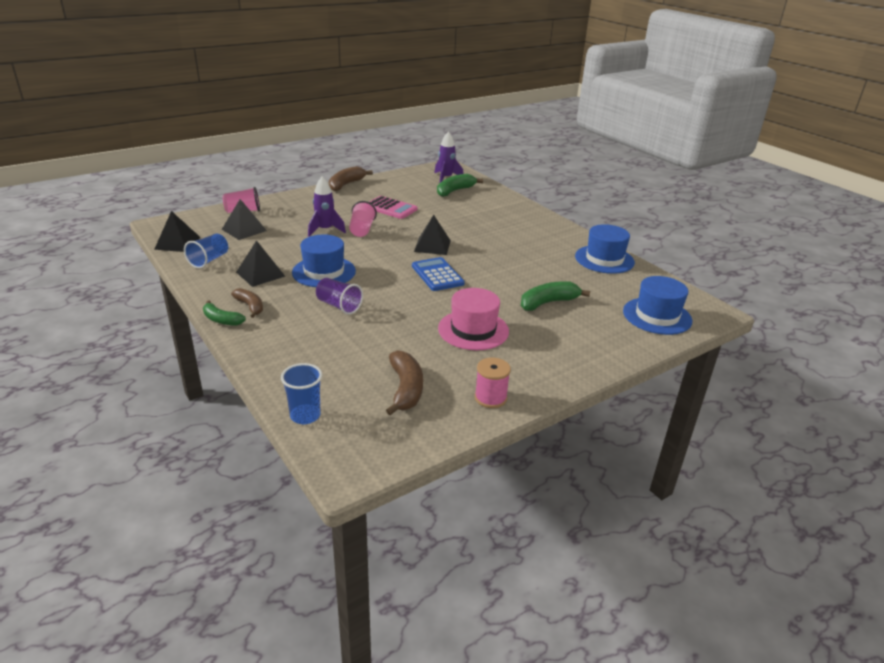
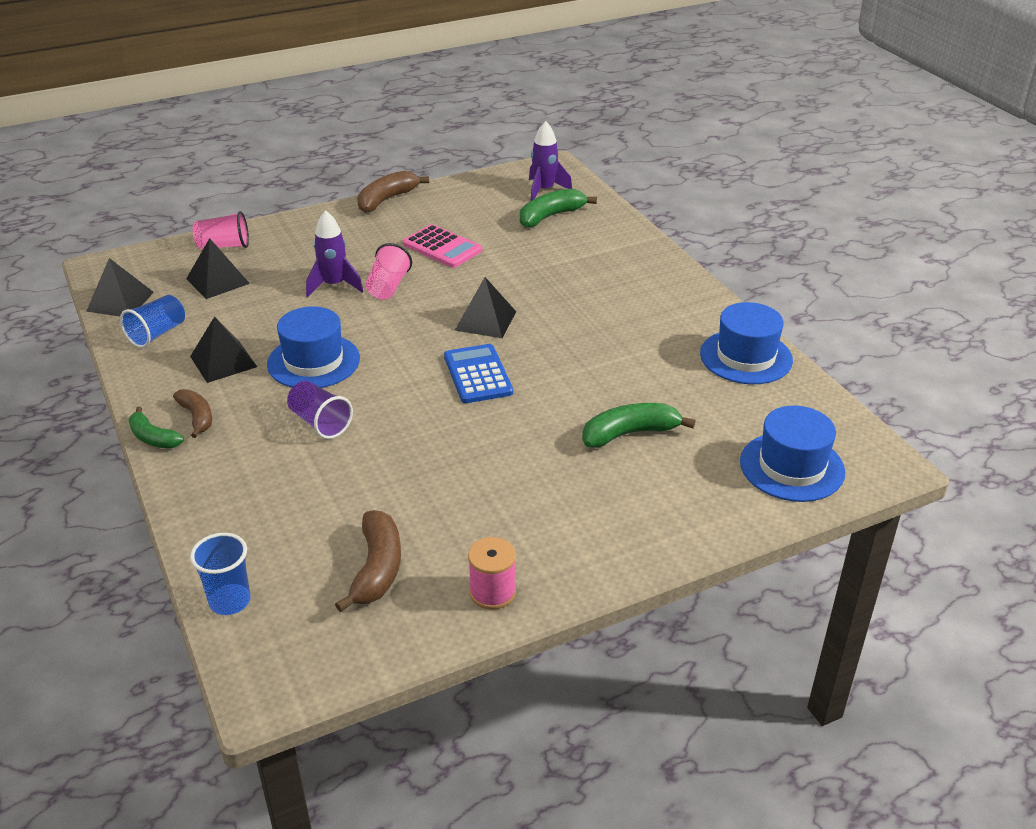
camera: 10 degrees right, 5 degrees up
pink hat [438,288,509,350] -> none

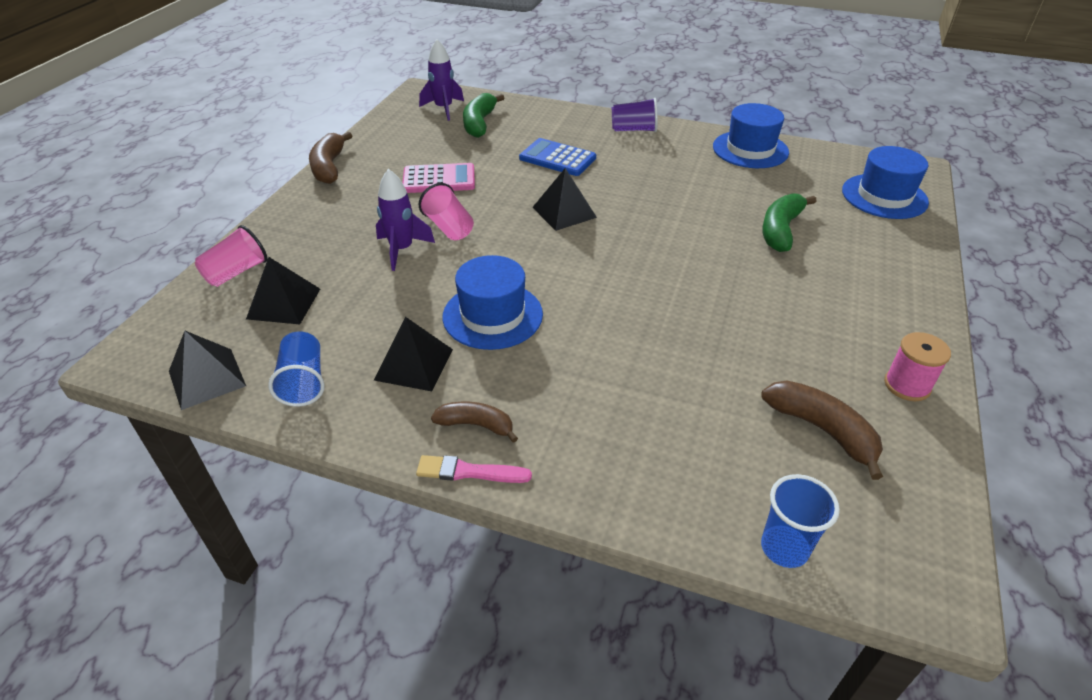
camera: 45 degrees left, 5 degrees up
green banana [128,407,184,449] -> pink brush [416,455,532,483]
purple cup [287,381,353,439] -> purple cup moved to [612,98,658,132]
blue calculator [444,344,513,403] -> blue calculator moved to [519,138,596,176]

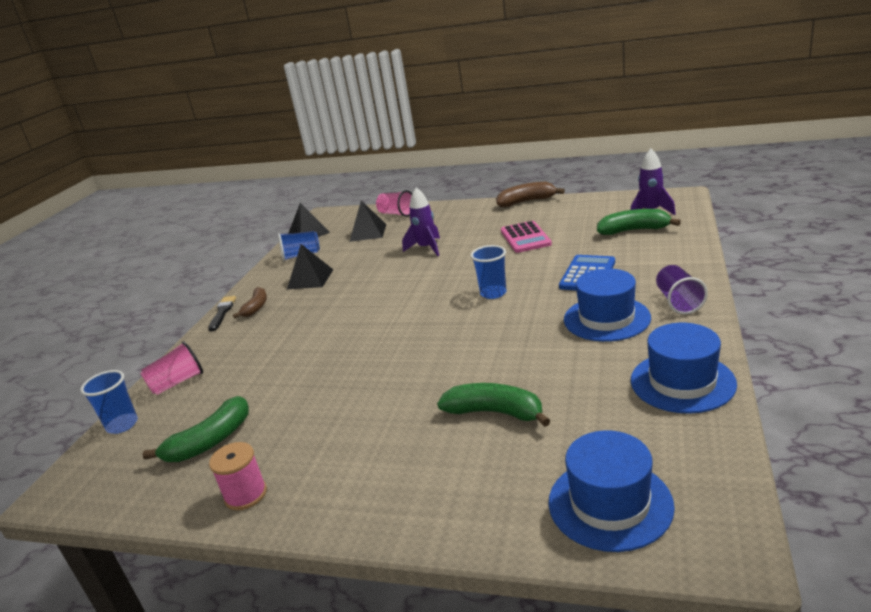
camera: 90 degrees right, 15 degrees down
pink brush [416,455,532,483] -> black brush [208,296,236,332]
pink cup [418,183,474,240] -> pink cup moved to [140,341,203,395]
blue hat [443,255,543,350] -> blue hat moved to [564,268,651,342]
black pyramid [532,168,597,231] -> blue cup [471,245,506,299]
brown banana [761,381,883,480] -> green banana [142,396,249,462]

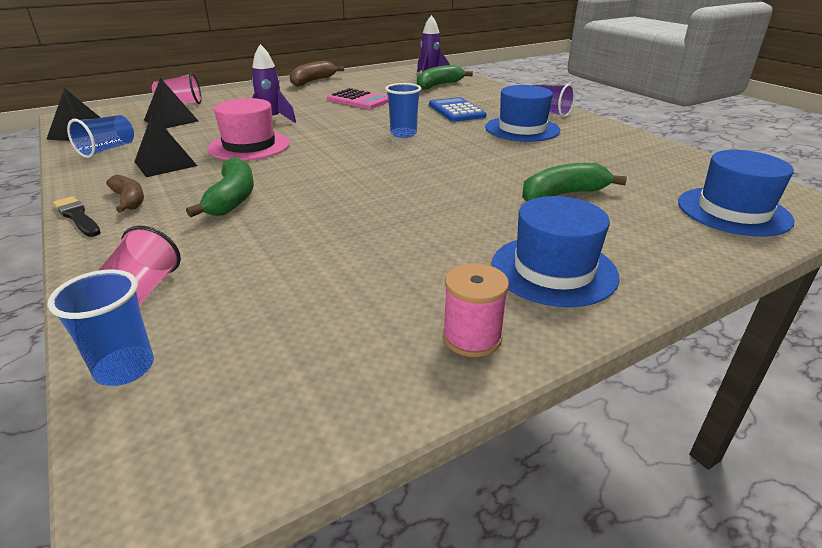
camera: 50 degrees left, 5 degrees up
green banana [142,396,249,462] -> green banana moved to [186,157,254,217]
blue hat [631,323,737,414] -> blue hat moved to [491,196,620,307]
none -> pink hat [208,98,290,161]

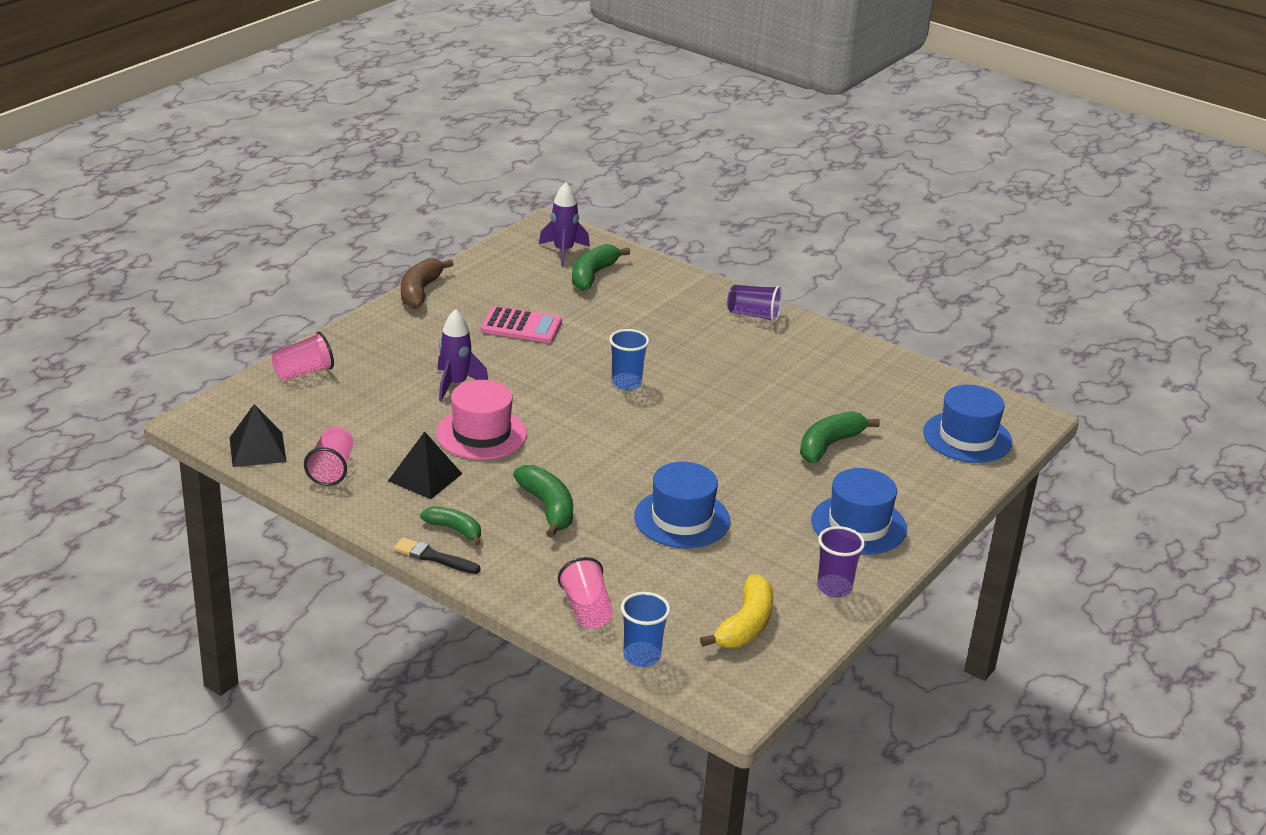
camera: 25 degrees left, 0 degrees up
blue cup [67,115,134,158] -> pink cup [304,426,354,486]
brown banana [106,174,144,213] -> green banana [420,506,481,546]
black pyramid [144,78,198,129] -> none
blue calculator [429,97,487,122] -> none
pink spool [443,263,509,357] -> purple cup [817,526,865,597]
blue hat [485,85,560,142] -> blue hat moved to [634,462,730,548]
none -> yellow banana [700,574,774,647]

